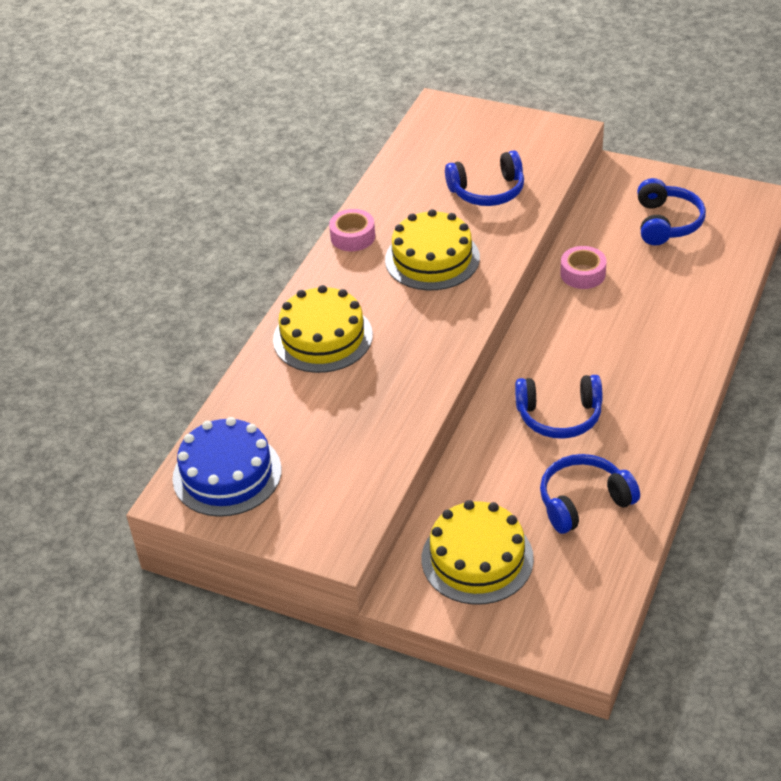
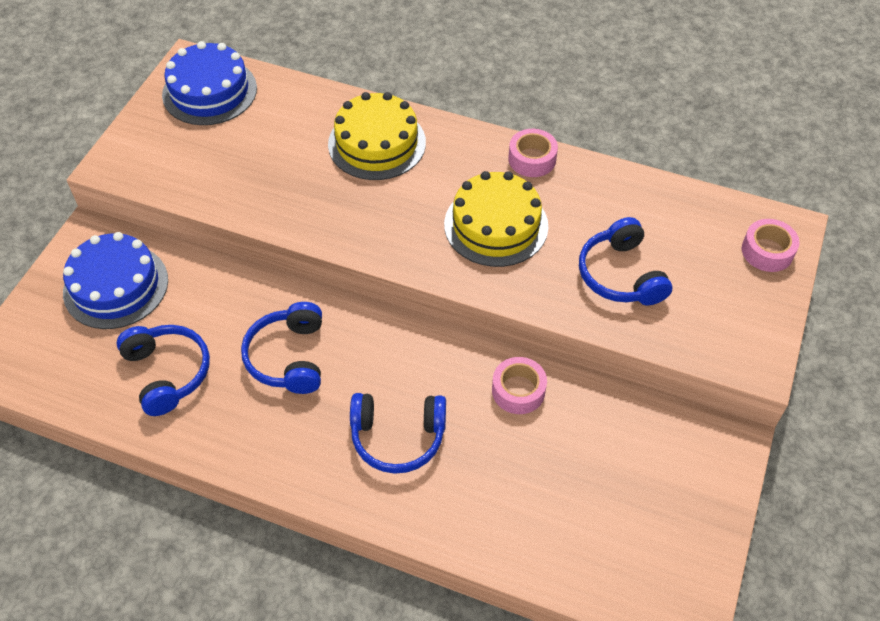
camera: 85 degrees right, 10 degrees up
yellow cake [422,500,534,605] -> blue cake [63,232,168,329]
blue headphones [637,178,706,245] -> blue headphones moved to [350,393,446,474]
none -> pink tape [742,219,800,272]

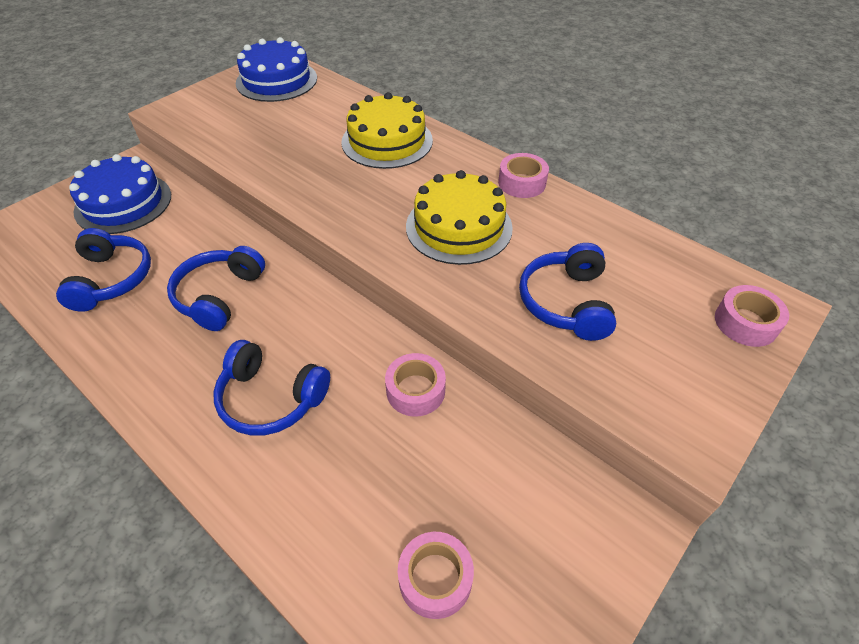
camera: 20 degrees right, 5 degrees down
none -> pink tape [398,532,474,619]

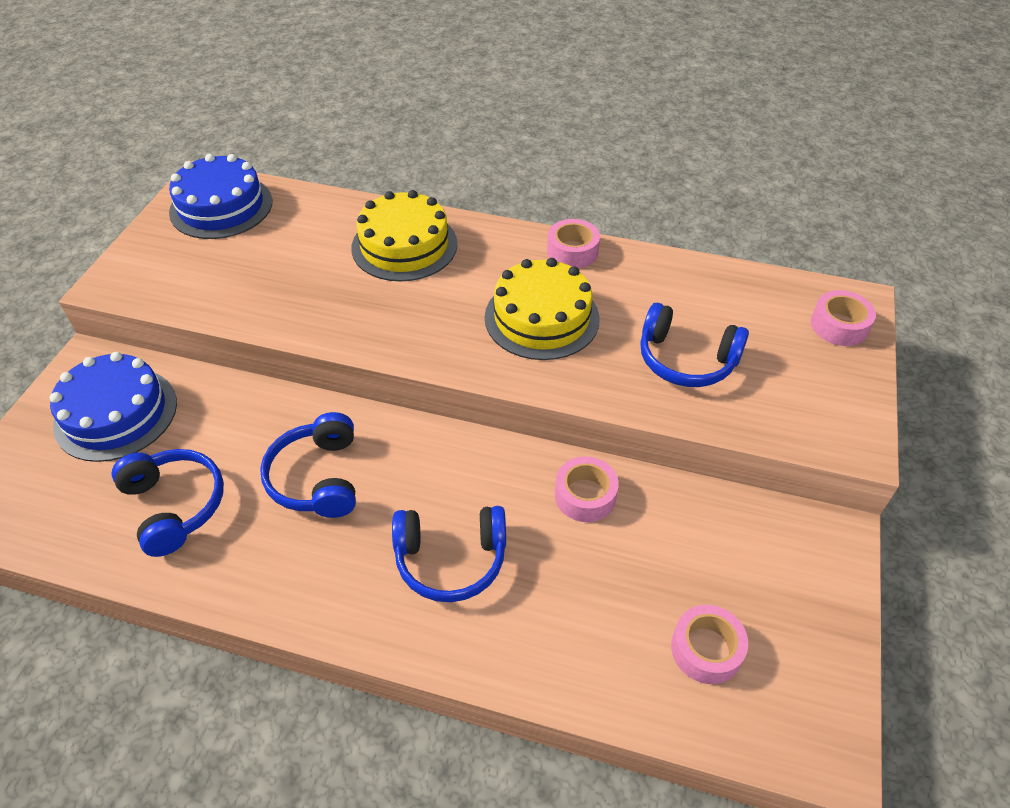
camera: 25 degrees left, 0 degrees up
blue headphones [519,243,616,341] -> blue headphones turned 45 degrees counterclockwise [640,302,749,387]

